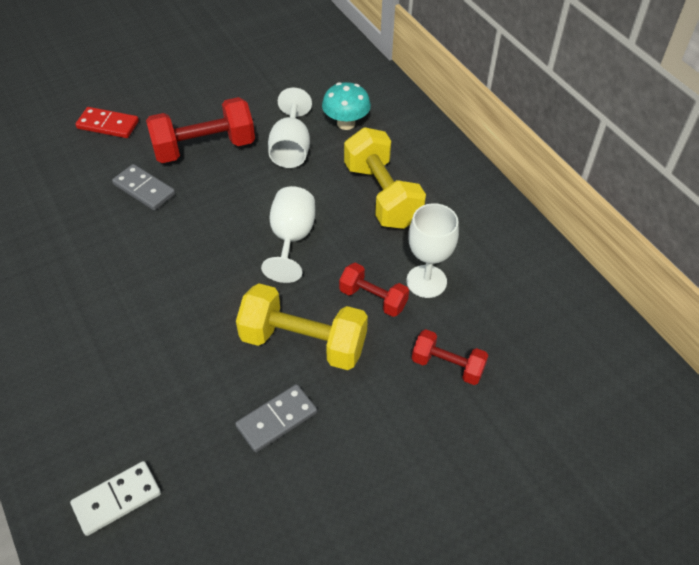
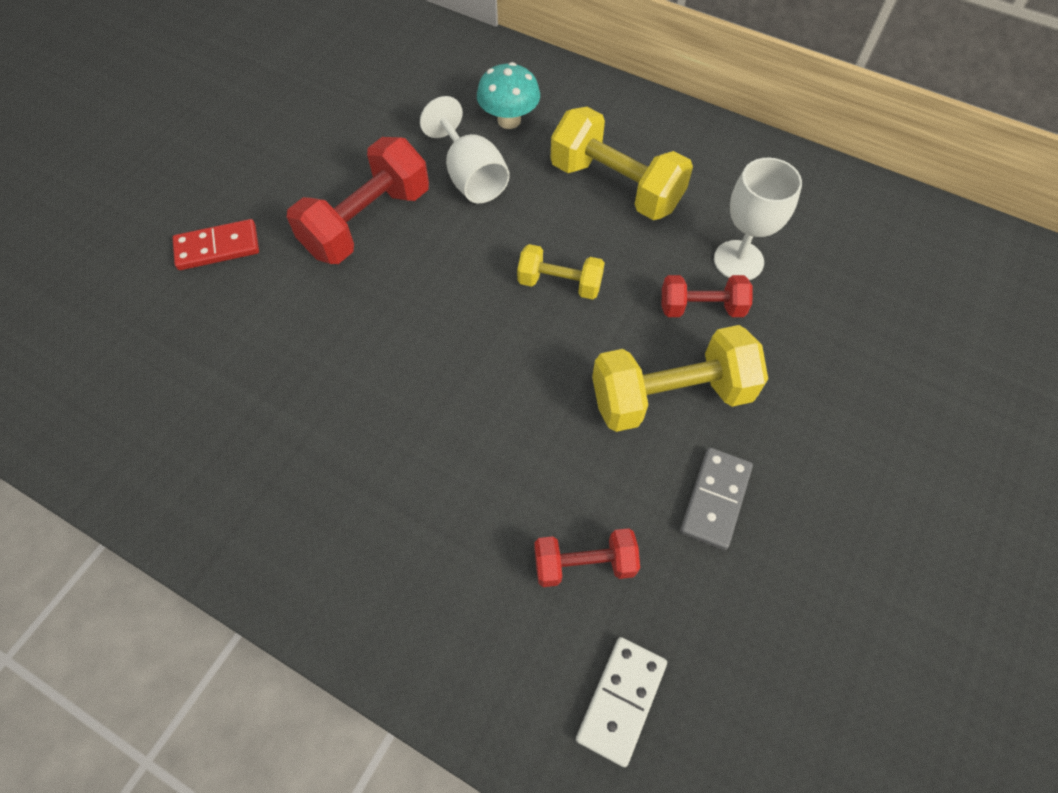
camera: 30 degrees left, 10 degrees up
grey domino [112,164,175,210] -> none
white goblet [261,186,315,283] -> yellow dumbbell [517,244,605,300]
red dumbbell [412,329,488,385] -> red dumbbell moved to [534,528,640,587]

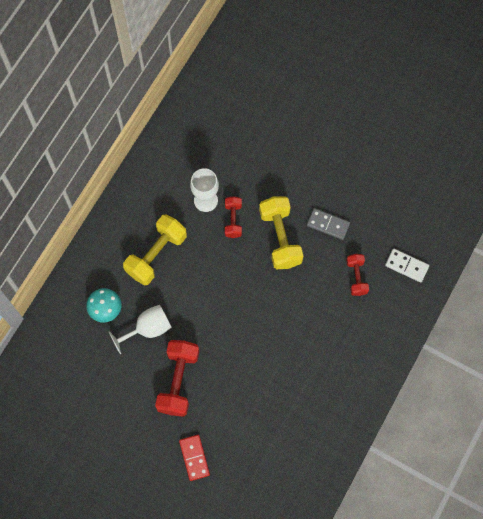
camera: 90 degrees left, 10 degrees up
red dumbbell [287,137,429,264] -> red dumbbell turned 60 degrees clockwise [155,340,199,417]
yellow dumbbell [517,244,605,300] -> none

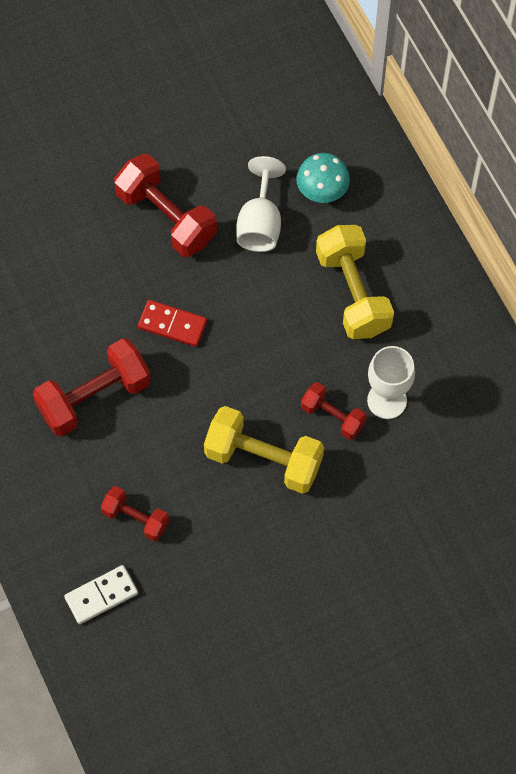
camera: 125 degrees right, 5 degrees down
red domino [179,435,210,481] -> red domino moved to [138,300,207,347]
grey domino [307,208,350,240] -> none
none -> red dumbbell [33,338,151,436]

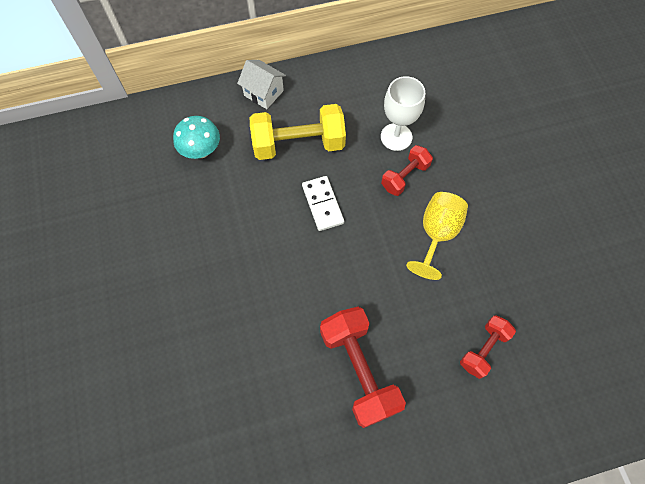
camera: 80 degrees left, 0 degrees up
white domino [64,565,138,624] -> white domino moved to [302,176,344,231]
red dumbbell [114,154,217,257] -> none
red domino [138,300,207,347] -> none
yellow dumbbell [204,406,324,494] -> yellow goblet [406,192,468,280]
white goblet [236,156,286,252] -> none
none -> white house [237,60,286,109]

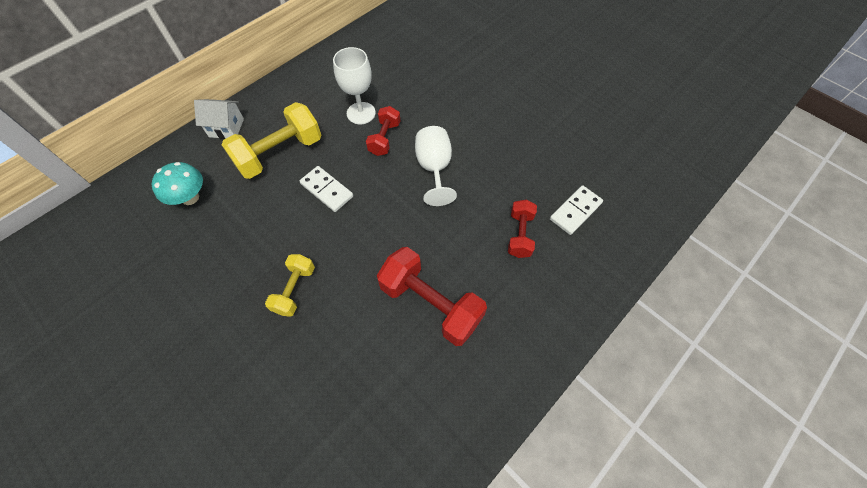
camera: 30 degrees left, 5 degrees down
yellow goblet [406,192,468,280] -> white goblet [415,126,457,206]
none -> yellow dumbbell [265,254,315,317]
none -> white domino [550,185,603,235]

